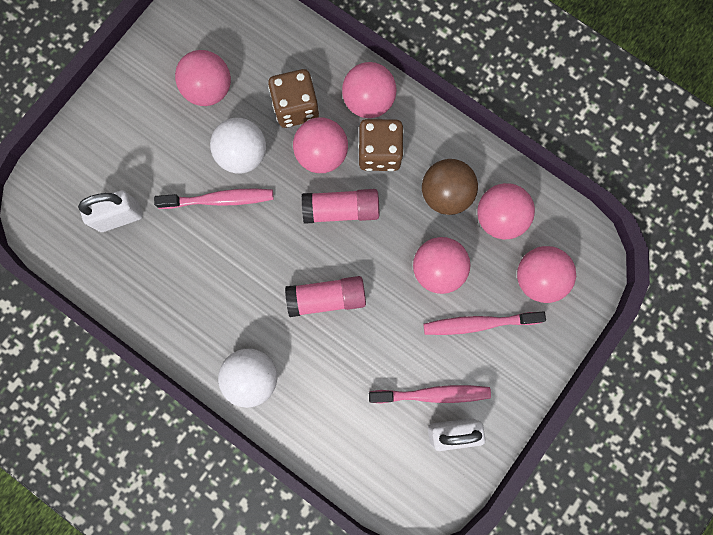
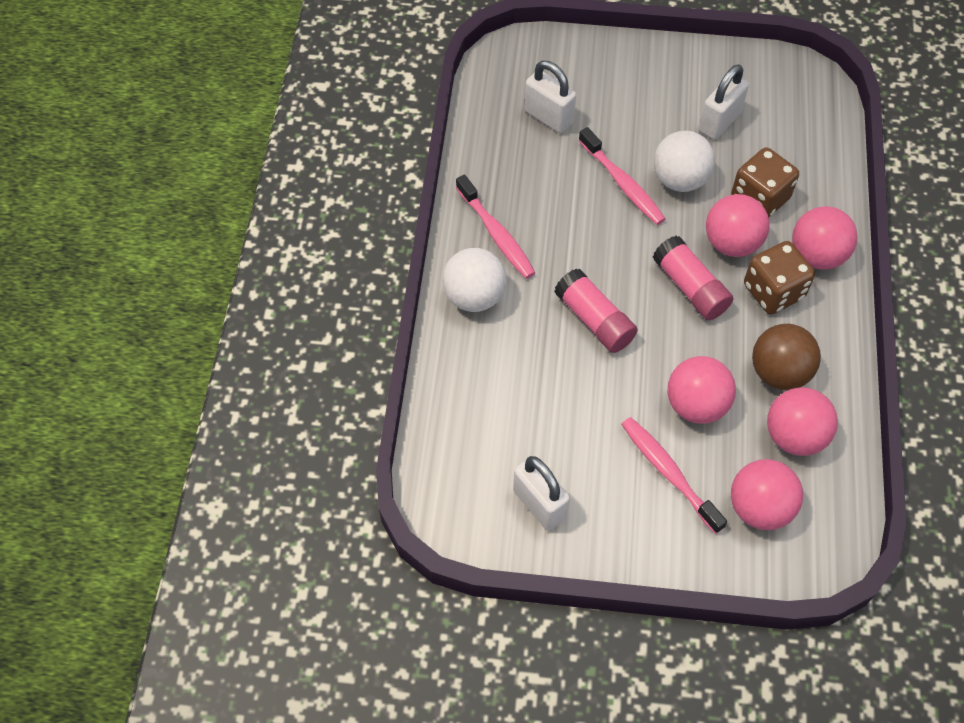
camera: 60 degrees right, 20 degrees down
pink ball [175,50,231,106] -> white padlock [699,64,749,140]
pink toothbrush [369,385,491,403] -> pink toothbrush moved to [456,174,535,279]

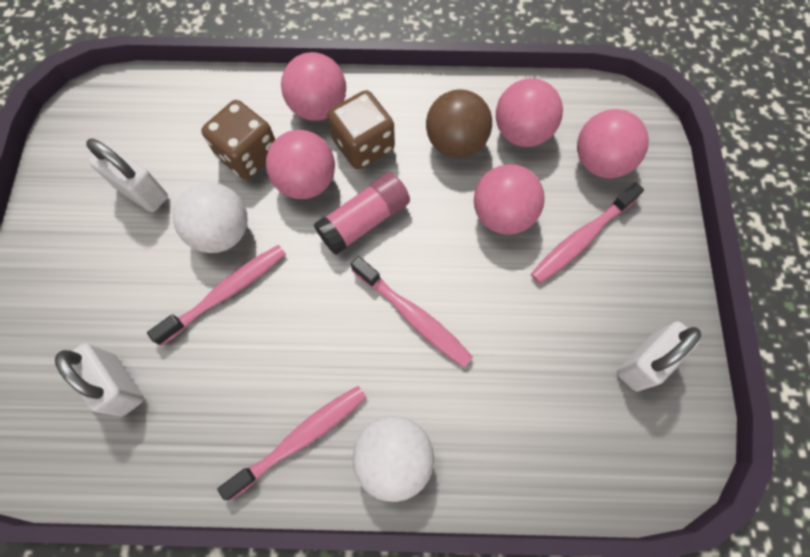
camera: 95 degrees left, 10 degrees up
white padlock [525,61,576,133] -> white padlock turned 75 degrees counterclockwise [55,344,144,416]
pink glue stick [554,268,638,353] -> pink toothbrush [351,256,473,367]

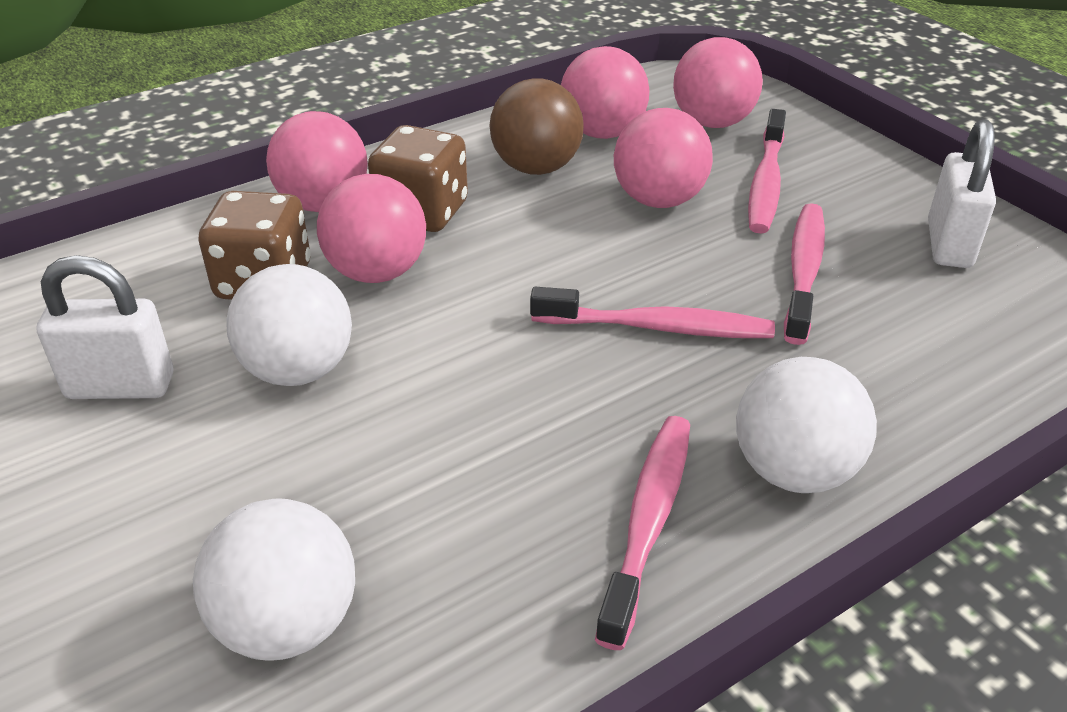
camera: 35 degrees left, 30 degrees down
white padlock [55,344,144,416] -> white ball [193,499,355,660]
pink toothbrush [147,245,286,346] -> pink toothbrush moved to [784,203,825,345]
pink glue stick [314,172,410,255] -> none

